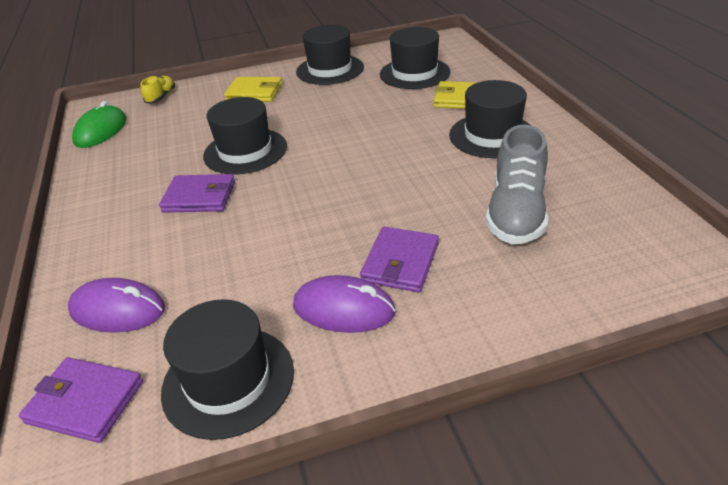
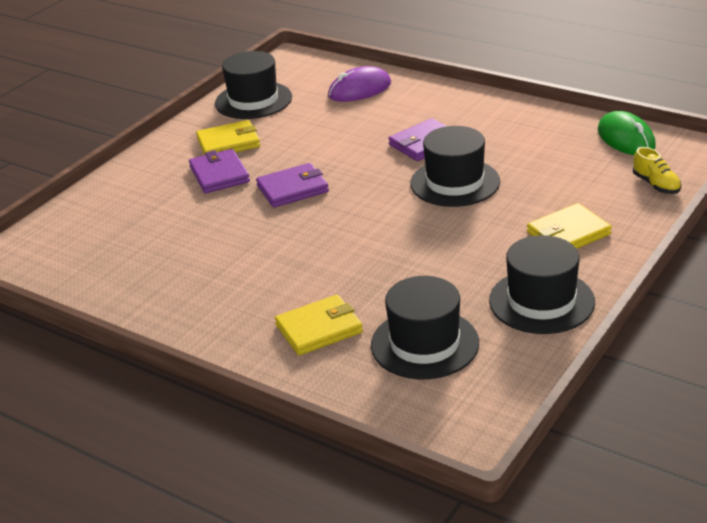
camera: 140 degrees right, 5 degrees down
purple wallet [19,357,143,443] -> purple wallet moved to [256,163,329,208]
purple mouse [293,275,396,333] -> yellow wallet [196,120,260,155]
black hat [449,80,530,158] -> none
grey shoe [485,125,548,244] -> none

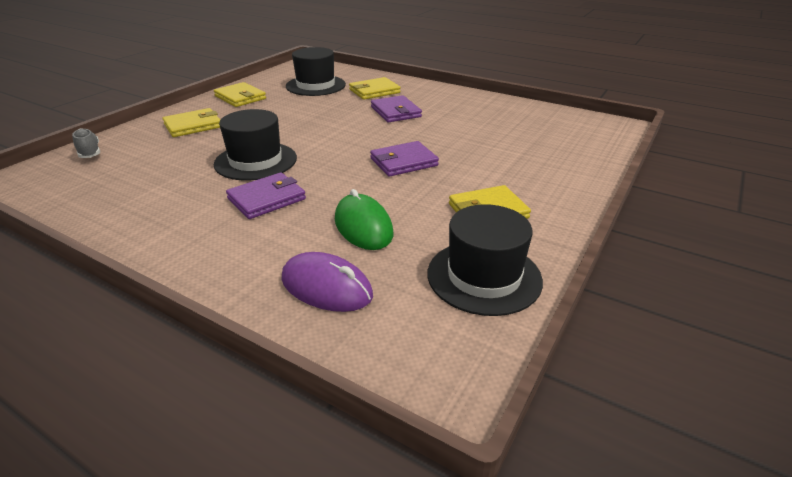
camera: 175 degrees right, 0 degrees up
purple wallet [189,149,250,193] -> purple wallet moved to [371,95,422,122]
purple mouse [328,66,391,102] -> purple mouse turned 60 degrees clockwise [281,252,373,312]
black hat [489,235,595,334] -> yellow wallet [214,82,266,107]
green mouse [598,111,656,155] -> green mouse moved to [335,189,393,250]
yellow shoe [633,147,682,194] -> grey shoe [72,128,100,158]

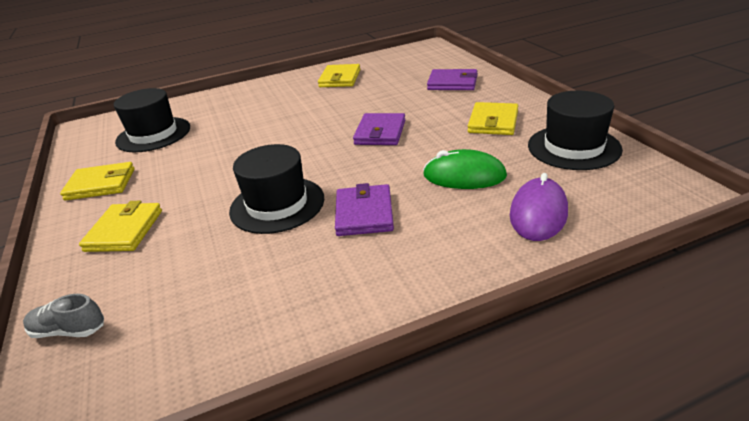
camera: 50 degrees left, 0 degrees up
purple mouse [281,252,373,312] -> purple mouse turned 45 degrees counterclockwise [510,173,568,241]
yellow wallet [349,77,400,100] -> yellow wallet moved to [318,64,360,87]
purple wallet [371,95,422,122] -> purple wallet moved to [427,69,478,90]

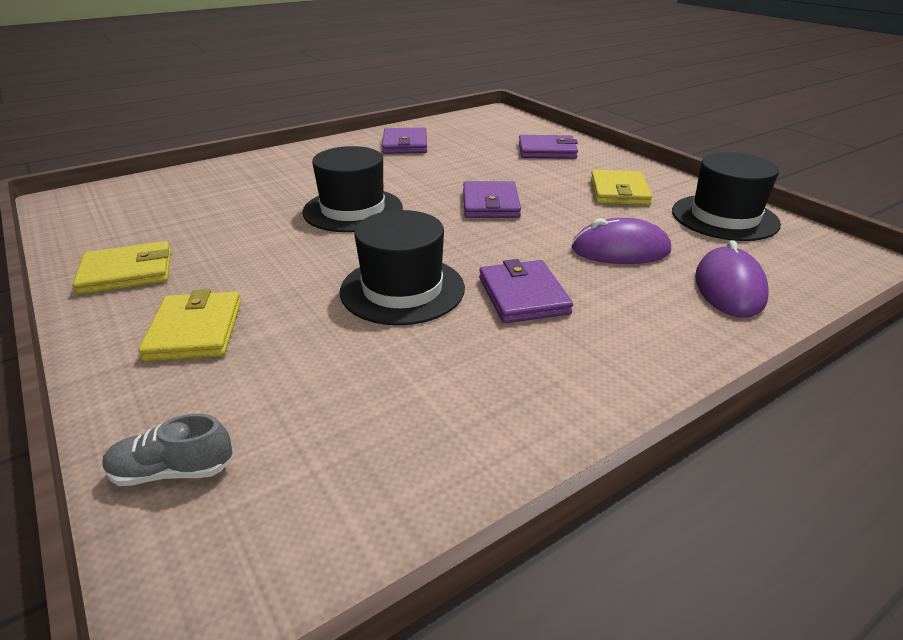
camera: 15 degrees left, 0 degrees up
black hat [114,88,190,152] -> black hat moved to [302,146,403,232]
yellow wallet [318,64,360,87] -> purple wallet [382,127,427,154]
green mouse [423,149,507,189] -> purple mouse [572,218,671,264]

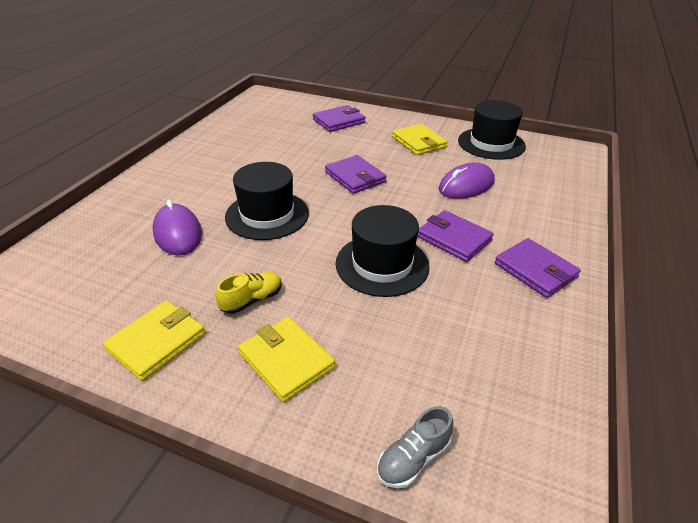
camera: 35 degrees left, 5 degrees up
purple wallet [382,127,427,154] -> purple wallet moved to [495,238,581,298]
purple mouse [695,240,769,318] -> purple mouse moved to [153,200,202,256]
none -> yellow shoe [216,272,282,314]

